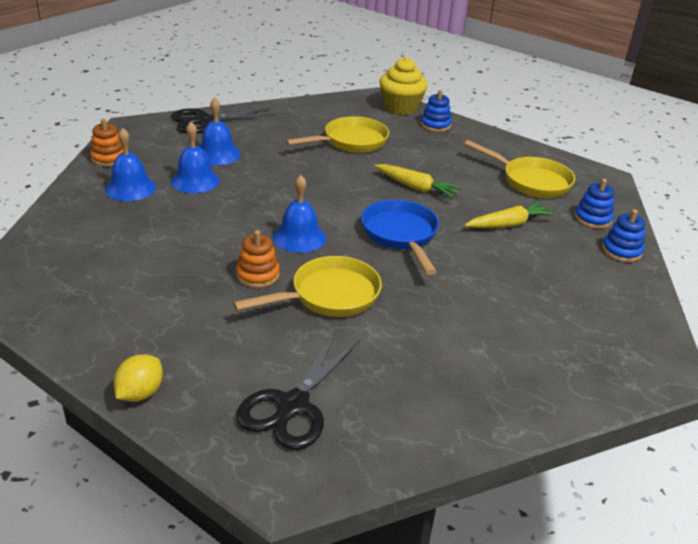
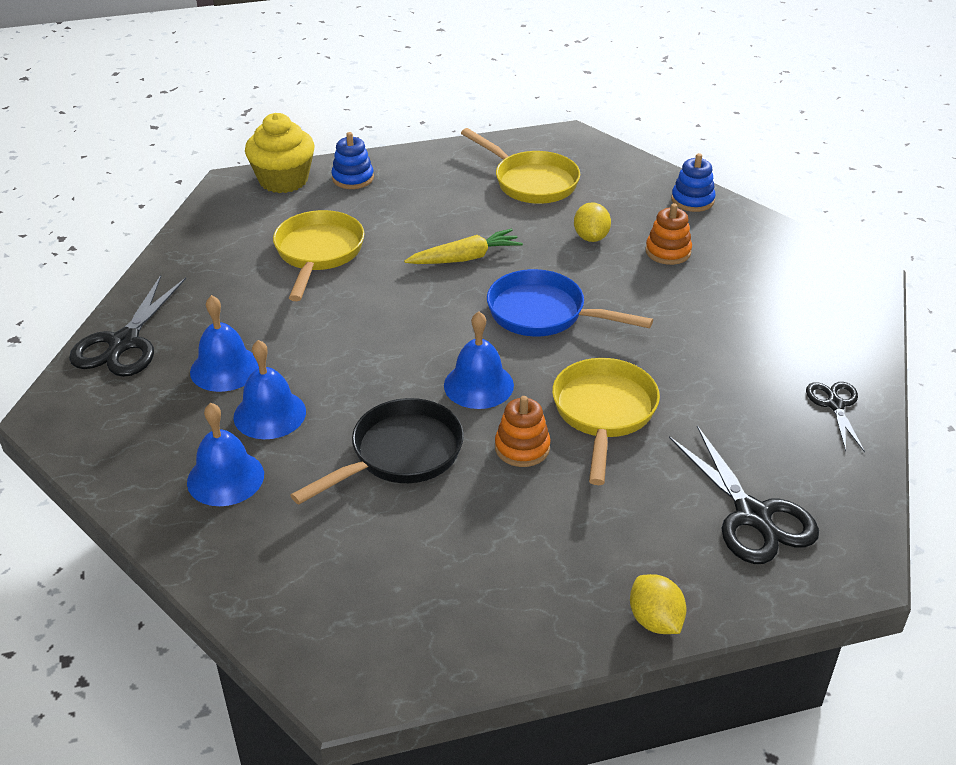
camera: 50 degrees left, 5 degrees up
orange stacking toy [90,119,123,166] -> orange stacking toy moved to [646,203,692,265]
yellow pan [464,140,575,198] -> yellow pan turned 60 degrees clockwise [461,128,580,204]
yellow carrot [465,202,555,228] -> yellow lemon [574,202,611,242]
blue stacking toy [574,179,614,229] -> none
none -> black pan [290,398,464,504]
none -> black scissors [806,382,865,452]

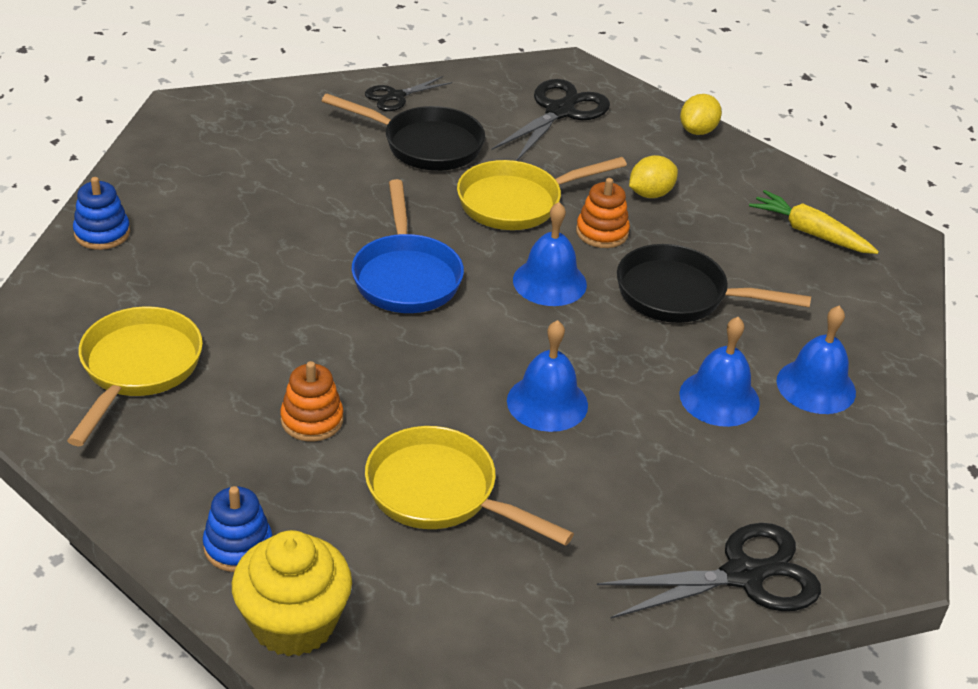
camera: 125 degrees left, 0 degrees up
blue bell [190,295,259,392] -> blue bell moved to [507,320,588,432]
yellow pan [273,210,365,301] -> yellow pan turned 60 degrees clockwise [365,426,574,546]
yellow carrot [404,229,523,264] -> yellow carrot moved to [749,190,879,254]
yellow lemon [574,202,611,242] -> yellow lemon moved to [629,155,678,198]
orange stacking toy [646,203,692,265] -> orange stacking toy moved to [280,361,343,442]
none -> black pan [322,94,485,171]

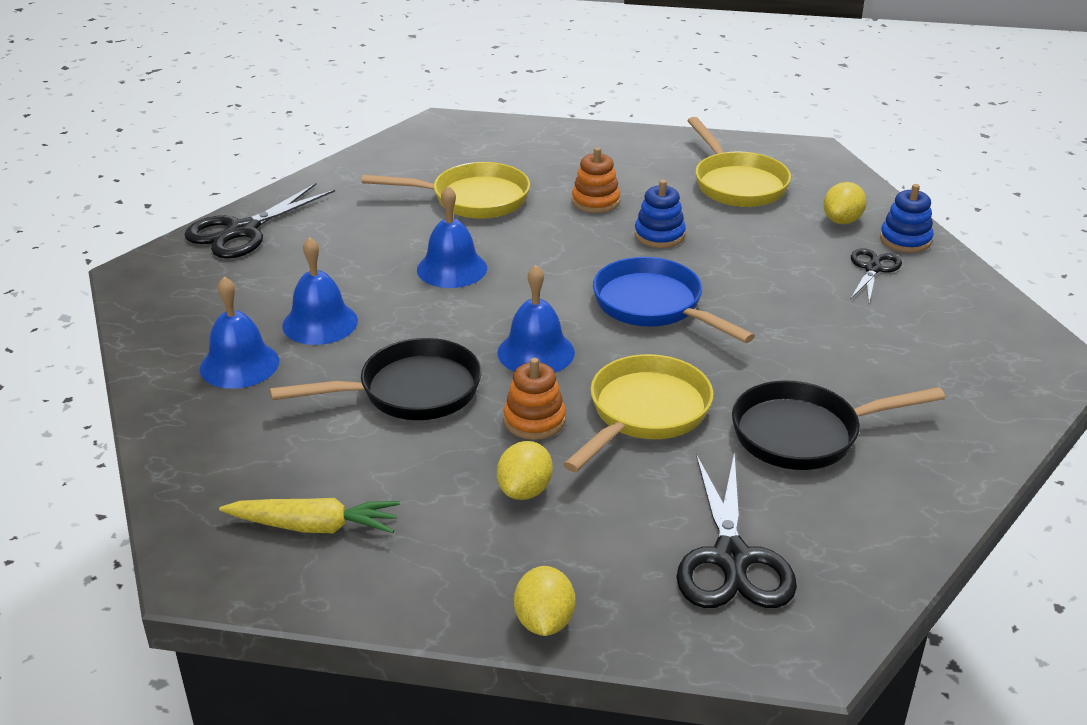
camera: 150 degrees right, 5 degrees down
blue stacking toy [203,486,272,572] -> blue stacking toy moved to [635,180,686,248]
yellow cupcake [232,530,352,657] -> none
black scissors [365,76,452,111] -> black scissors moved to [850,248,902,302]
none -> yellow lemon [824,182,866,224]

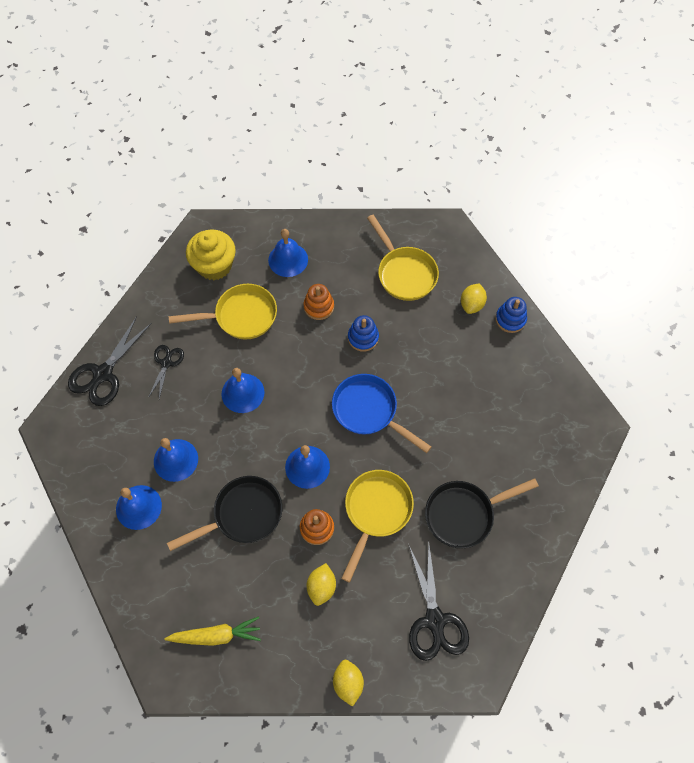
camera: 10 degrees left, 30 degrees up
black scissors [850,248,902,302] -> black scissors moved to [148,345,184,399]
none -> yellow cupcake [186,229,236,280]
none -> blue bell [268,229,308,277]

